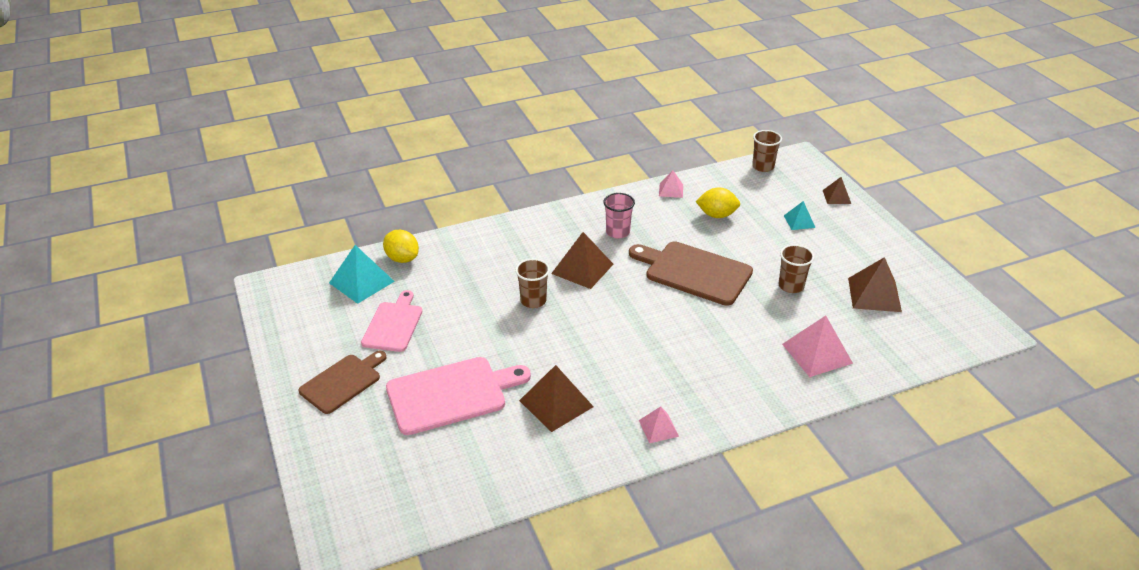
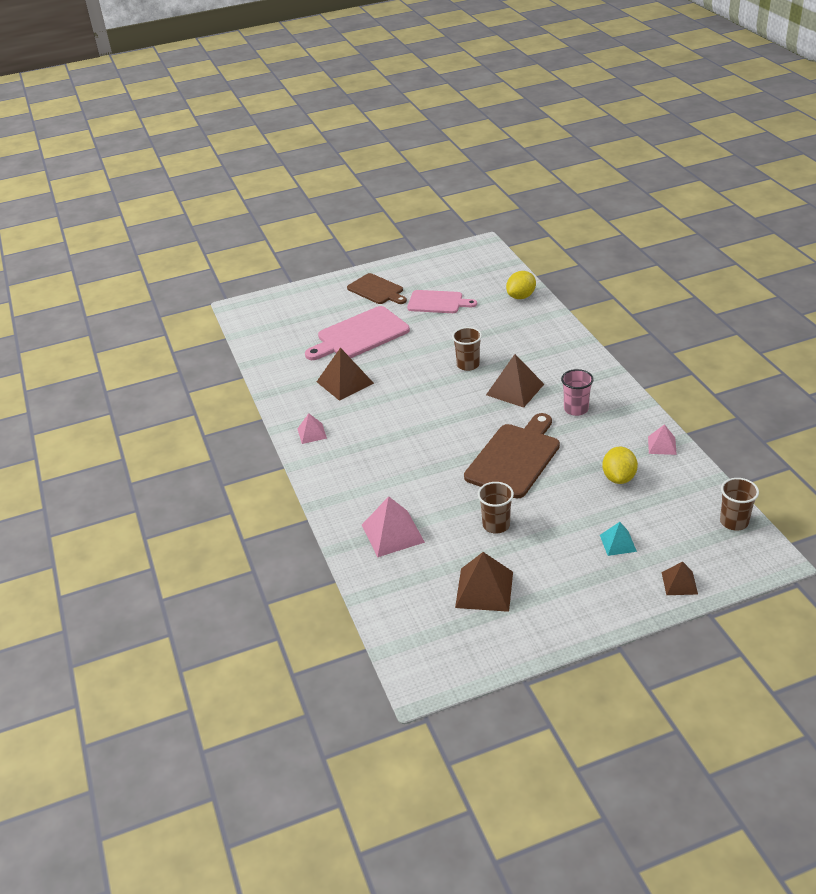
camera: 95 degrees right, 0 degrees up
turquoise pyramid [329,245,395,304] -> none
pink cutting board [386,357,531,435] -> pink cutting board turned 75 degrees clockwise [305,306,410,360]

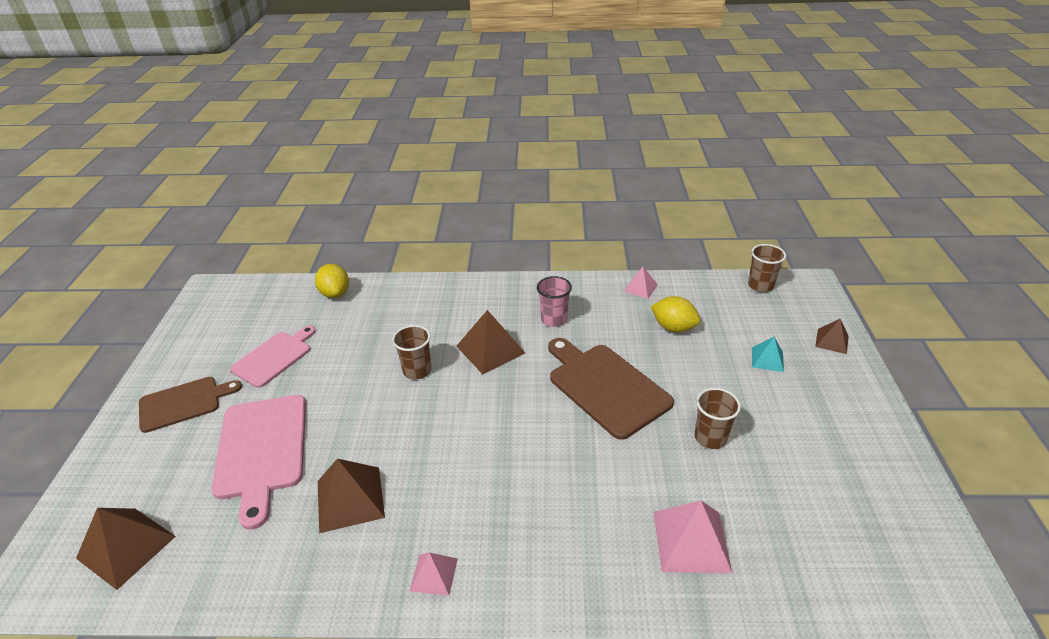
camera: 70 degrees left, 0 degrees up
brown pyramid [455,552,513,612] -> brown pyramid moved to [76,508,176,590]

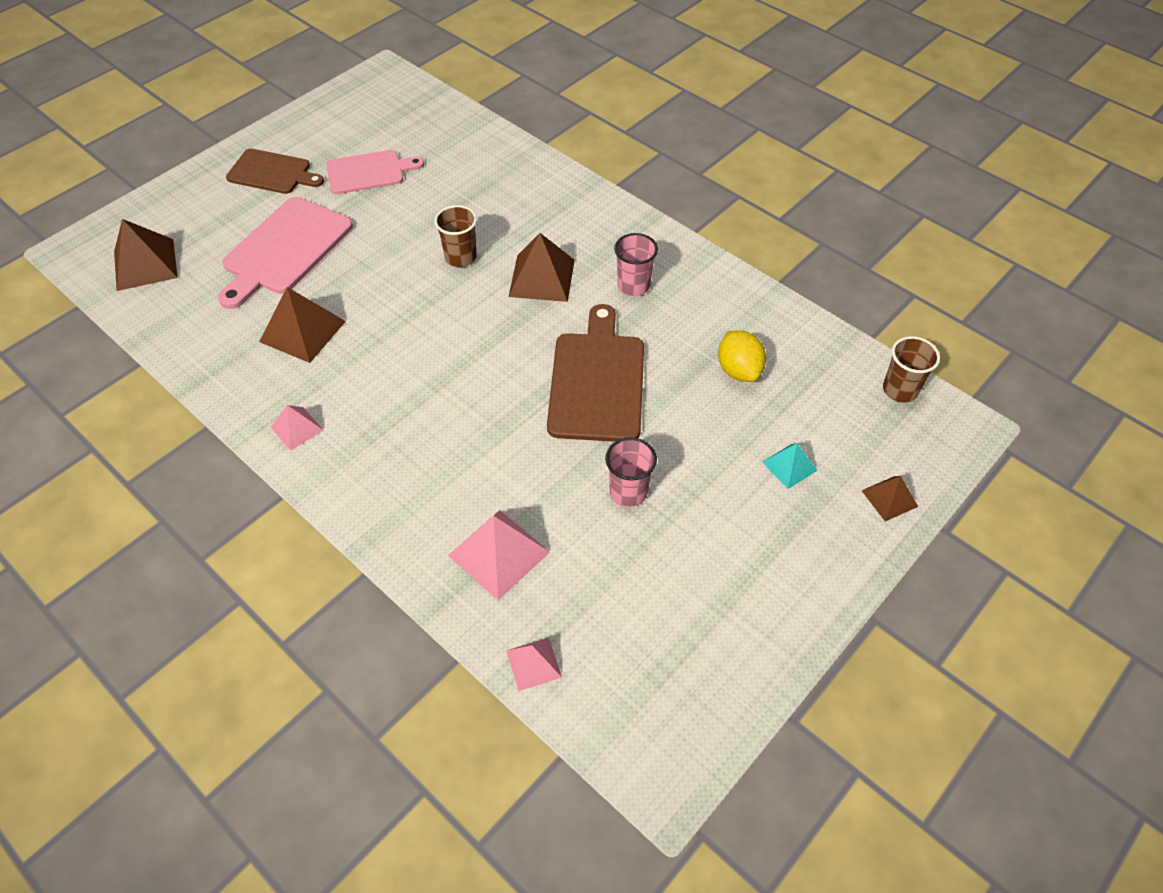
camera: 40 degrees right, 15 degrees up
yellow lemon [315,264,349,298] -> none
pink pyramid [624,267,658,299] -> pink pyramid moved to [506,637,562,691]
brown cup [694,388,741,449] -> pink cup [605,437,657,507]

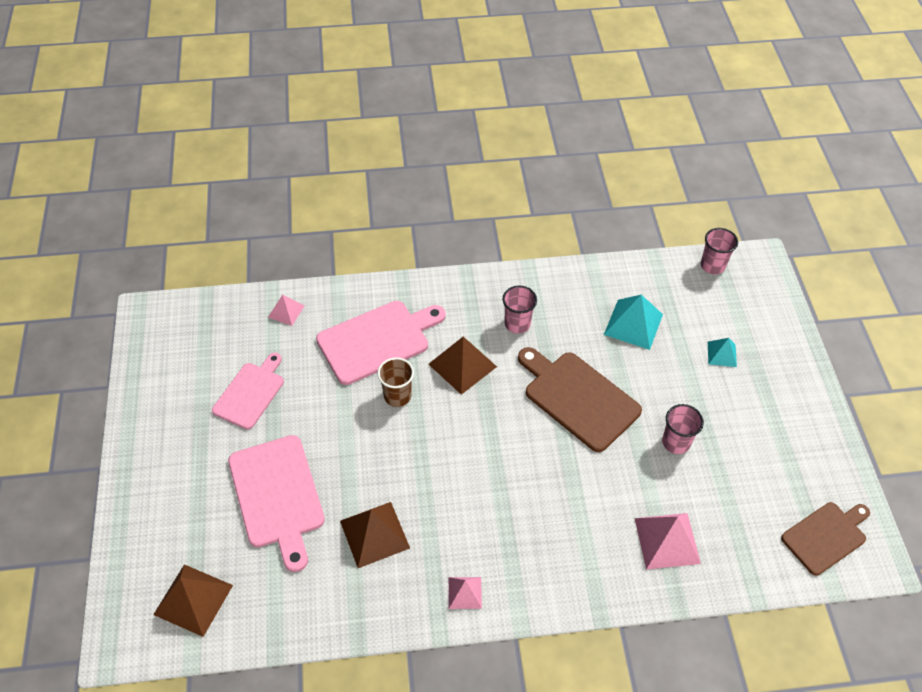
camera: 50 degrees left, 0 degrees up
brown cutting board [226,149,324,194] -> brown cutting board moved to [781,502,870,576]
pink pyramid [506,637,562,691] -> pink pyramid moved to [268,294,304,326]
yellow lemon [718,330,766,382] -> turquoise pyramid [604,295,663,350]
brown pyramid [861,476,918,521] -> none
brown cup [883,336,940,403] -> pink cup [701,228,738,274]
none -> pink cutting board [316,301,446,385]

